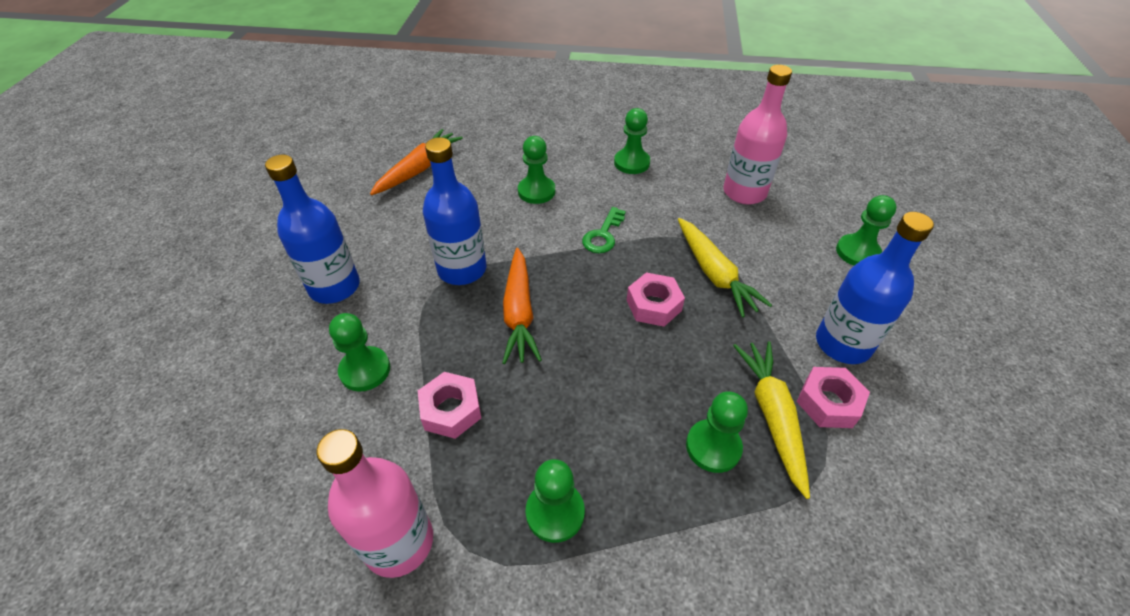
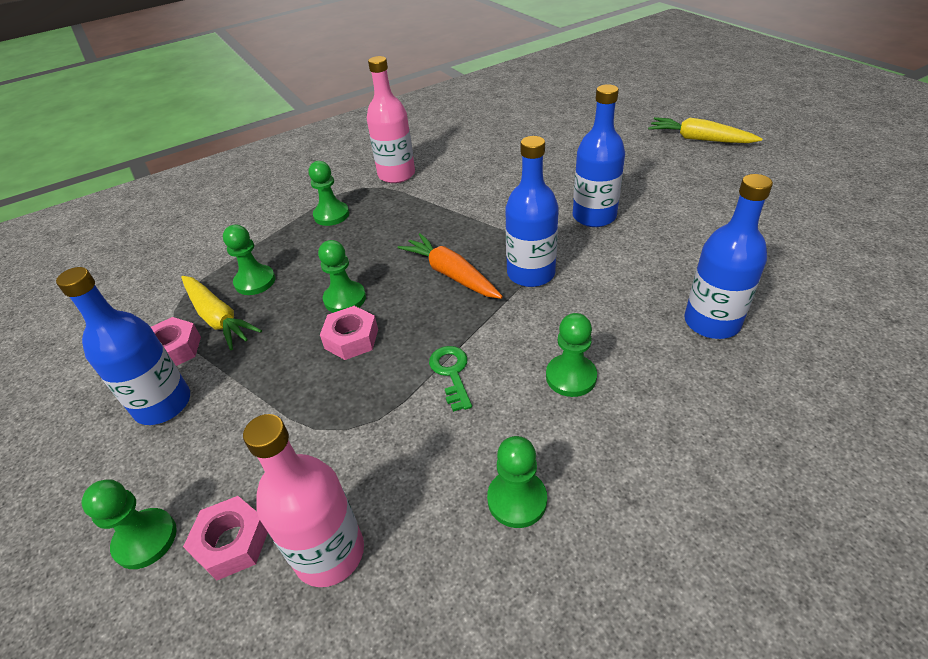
camera: 145 degrees right, 5 degrees down
green pawn [329,313,390,392] -> green pawn moved to [318,240,366,313]
orange carrot [370,129,463,195] -> blue bottle [684,174,773,339]
pink nut [418,372,481,439] -> pink nut moved to [183,496,268,580]
yellow carrot [678,218,772,318] -> yellow carrot moved to [648,117,763,143]

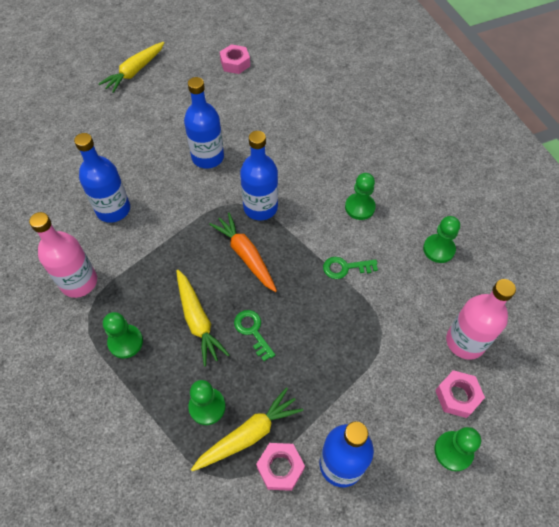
camera: 85 degrees left, 15 degrees up
green pawn [318,240,366,313] -> green key [234,310,275,361]
pink nut [320,306,378,360] -> pink nut moved to [220,44,250,74]
orange carrot [398,233,503,299] -> orange carrot turned 90 degrees clockwise [209,213,277,292]
blue bottle [684,174,773,339] -> blue bottle moved to [74,133,130,223]
none -> yellow carrot [176,269,230,367]

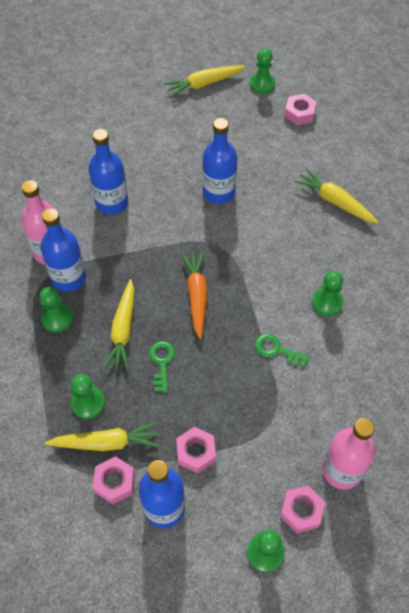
camera: 30 degrees right, 0 degrees up
blue bottle [240,131,278,220] -> blue bottle moved to [41,208,86,292]
green pawn [423,216,460,263] -> green pawn moved to [250,48,275,94]
none -> pink nut [176,427,216,473]
none -> yellow carrot [294,168,378,223]

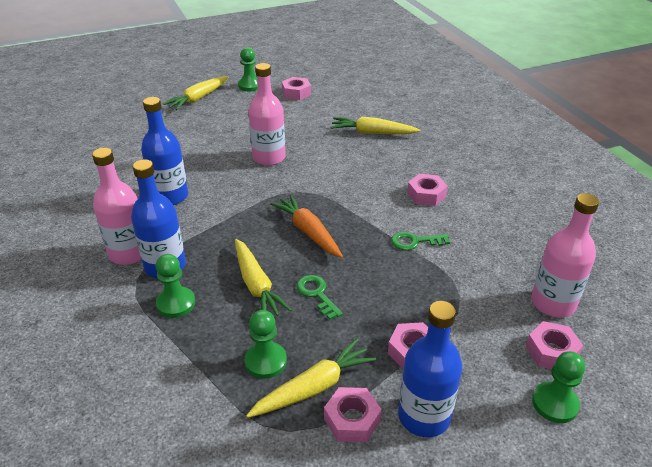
camera: 30 degrees left, 20 degrees down
blue bottle [202,118,237,204] -> pink bottle [248,63,286,166]
green pawn [312,271,344,316] -> pink nut [407,174,448,206]

